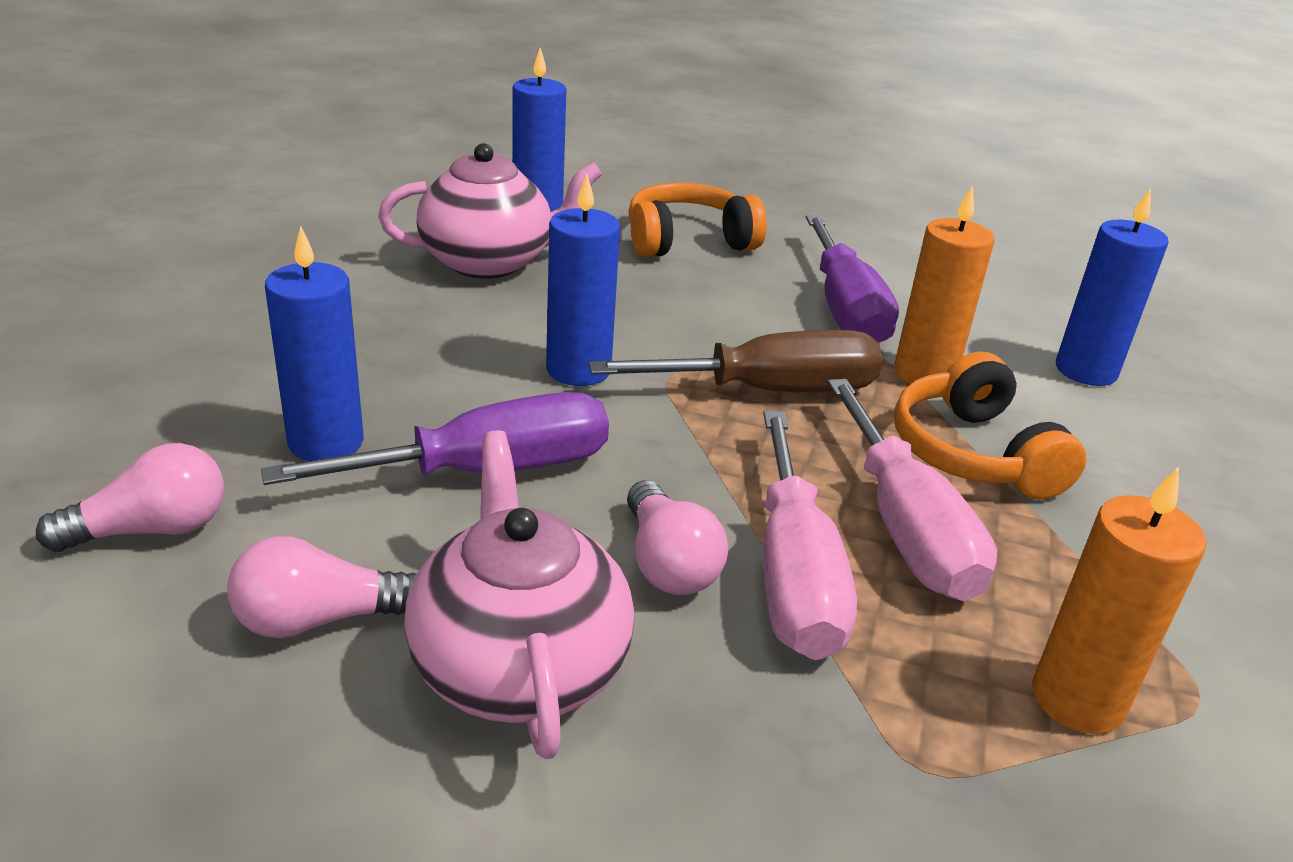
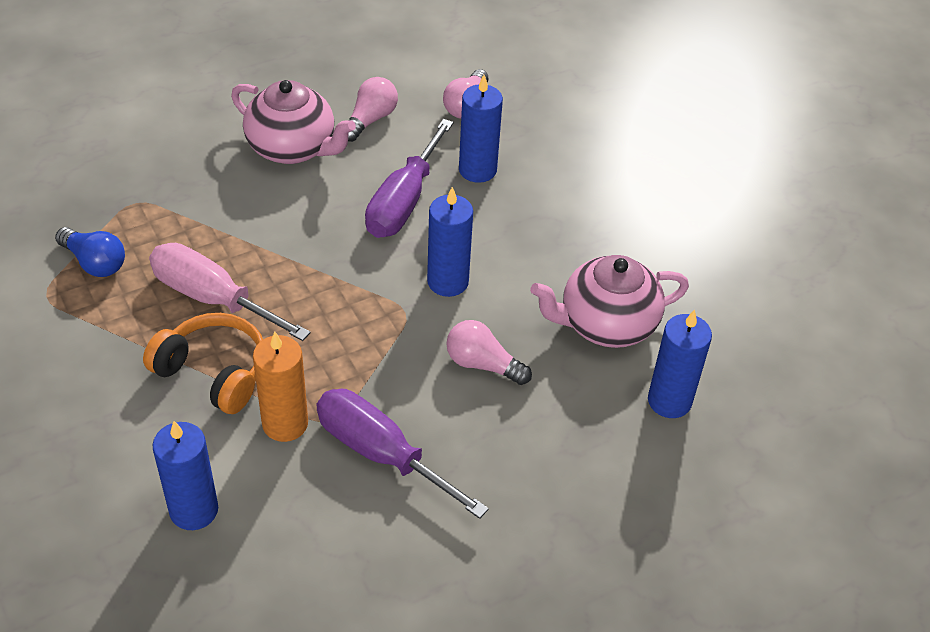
camera: 135 degrees right, 15 degrees up
pink teapot [378,143,602,279] -> pink teapot turned 45 degrees clockwise [530,255,689,348]
brown screwdriver [589,330,883,392] -> none
pink light bulb [627,480,728,595] -> pink light bulb moved to [446,320,532,385]
orange headphones [628,183,767,258] -> none
pink screwdriver [763,411,857,660] -> none
orange candle [1032,468,1206,734] -> blue light bulb [55,227,125,277]

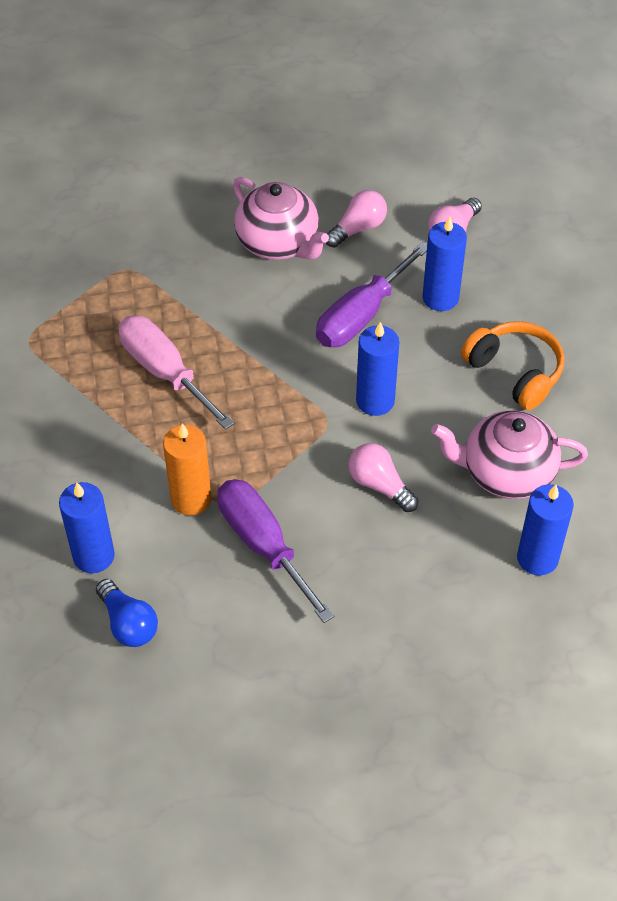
camera: 20 degrees right, 5 degrees up
blue light bulb [55,227,125,277] -> blue light bulb moved to [96,579,158,647]
orange headphones [143,313,263,414] -> orange headphones moved to [461,321,565,410]

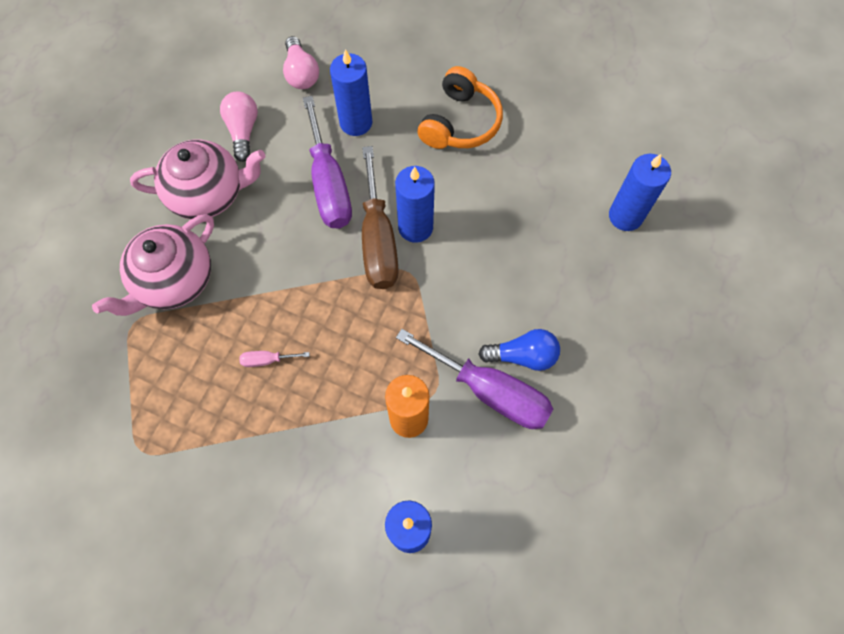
camera: 55 degrees left, 15 degrees up
blue light bulb [96,579,158,647] -> blue light bulb moved to [478,329,560,371]
pink screwdriver [119,316,235,430] -> pink screwdriver [239,351,310,367], size x0.41
purple screwdriver [217,479,334,623] -> purple screwdriver turned 150 degrees counterclockwise [396,329,553,429]
pink light bulb [348,443,419,512] -> none
pink teapot [431,410,588,499] -> pink teapot moved to [92,214,214,316]
orange headphones [461,321,565,410] -> orange headphones turned 120 degrees clockwise [418,66,503,149]
none -> brown screwdriver [362,146,399,289]

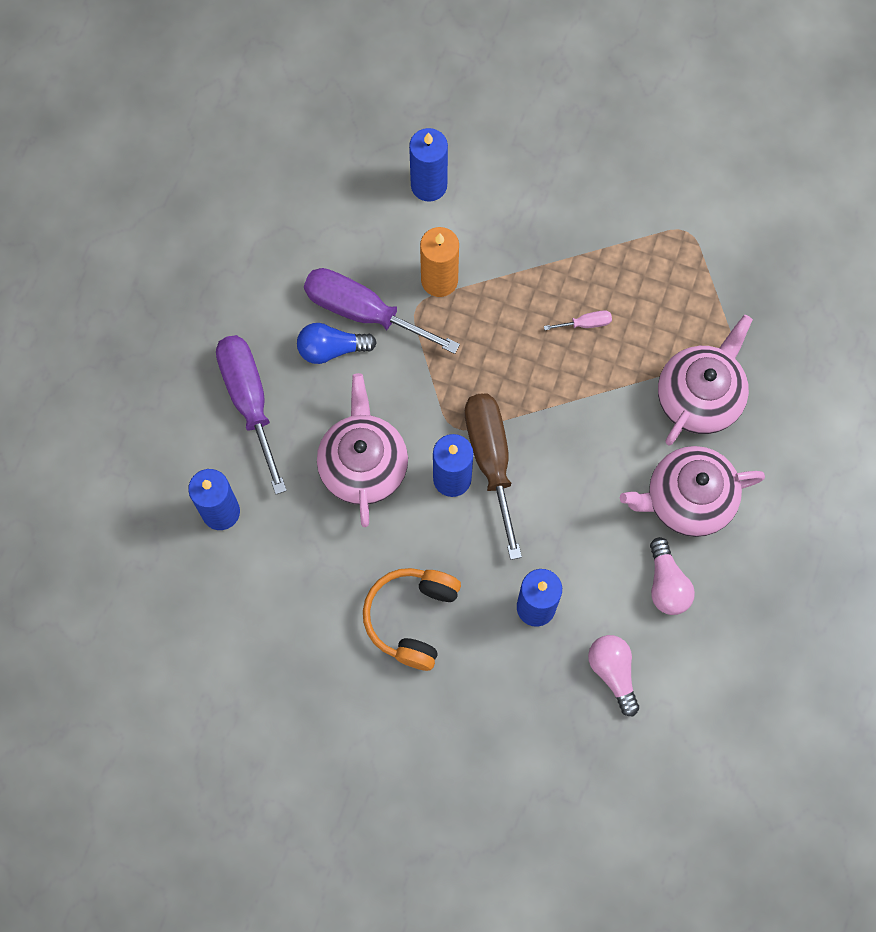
camera: 175 degrees right, 5 degrees up
purple screwdriver [303,96,352,228] -> purple screwdriver moved to [216,335,287,495]
none -> pink teapot [317,373,408,527]

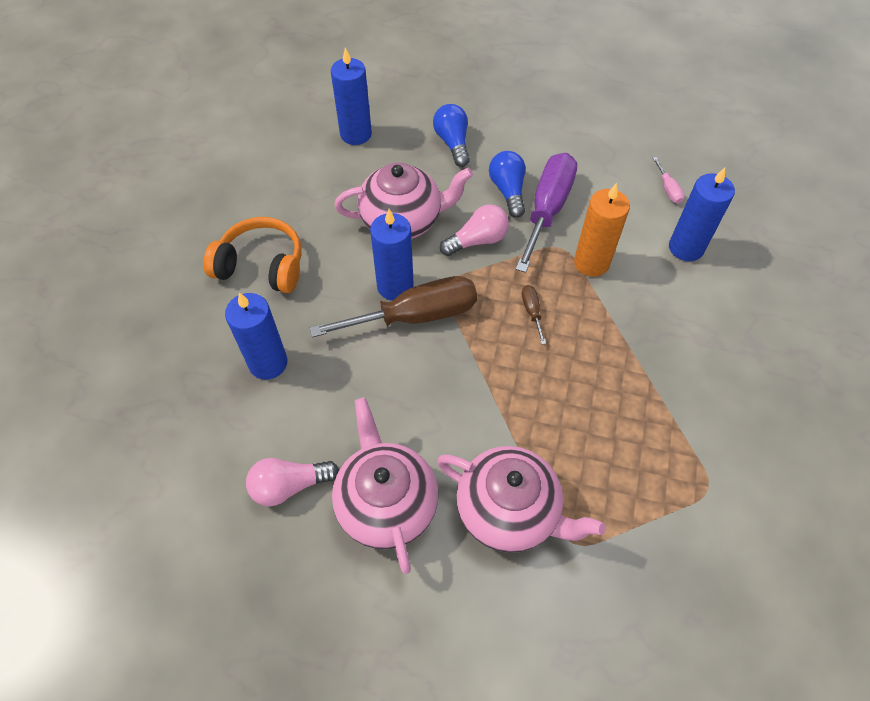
camera: 85 degrees right, 15 degrees down
purple screwdriver [216,335,287,495] -> blue light bulb [433,104,470,167]
pink screwdriver [544,310,612,330] -> pink screwdriver moved to [653,157,685,204]
pink light bulb [588,635,639,716] -> pink light bulb moved to [440,204,509,256]
none -> brown screwdriver [522,285,546,345]

